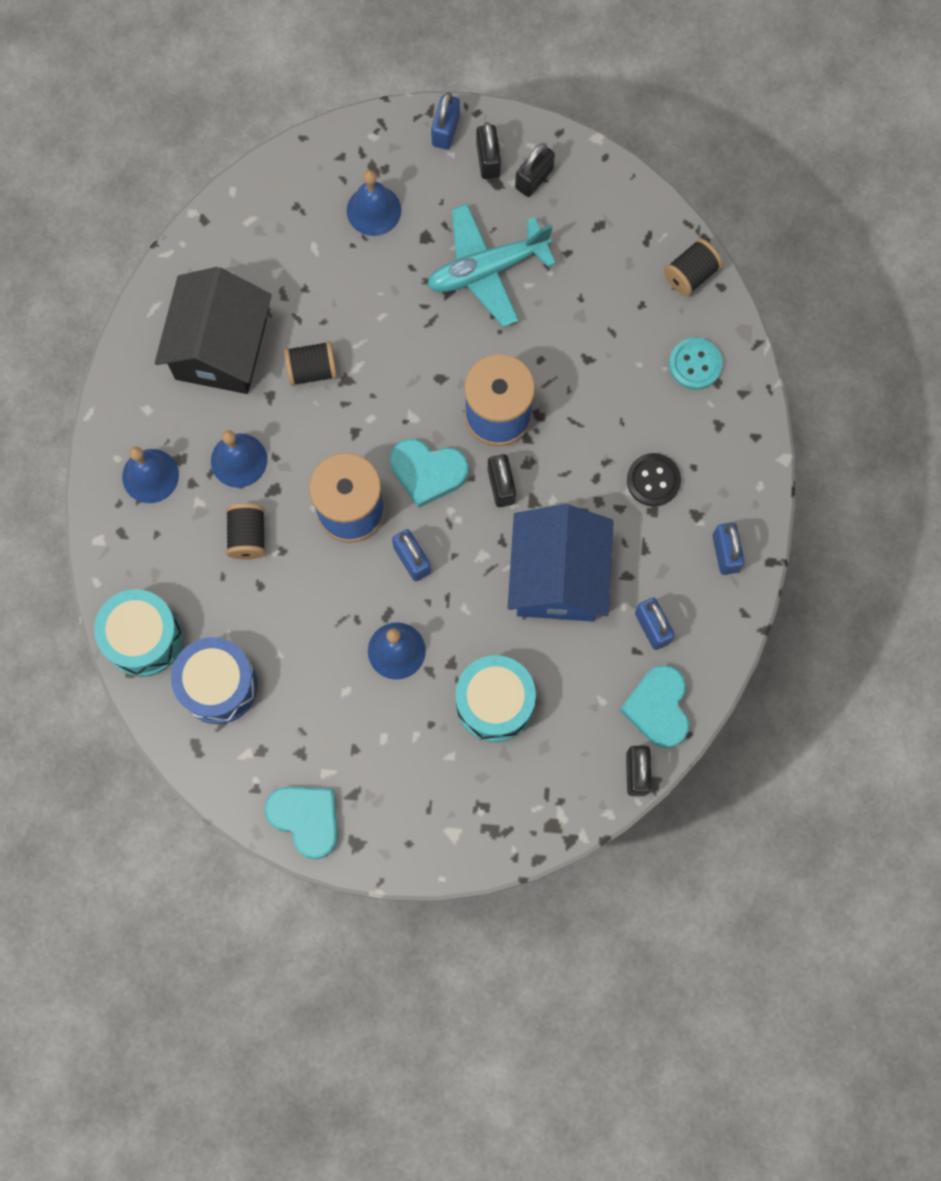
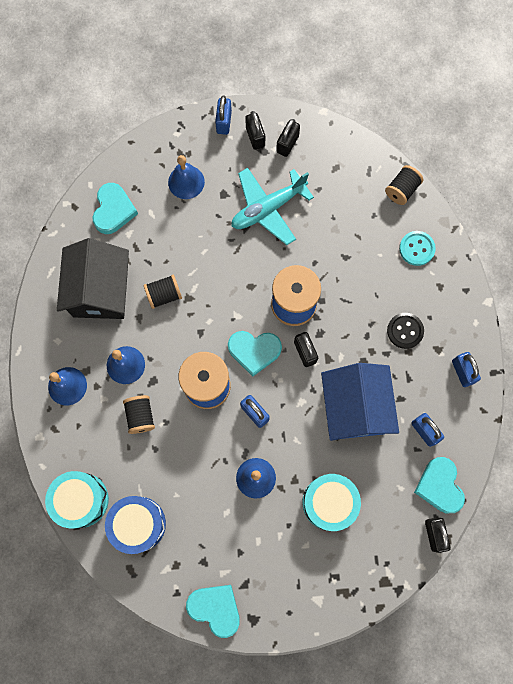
camera: 10 degrees left, 0 degrees up
none -> turquoise heart [93,183,138,234]

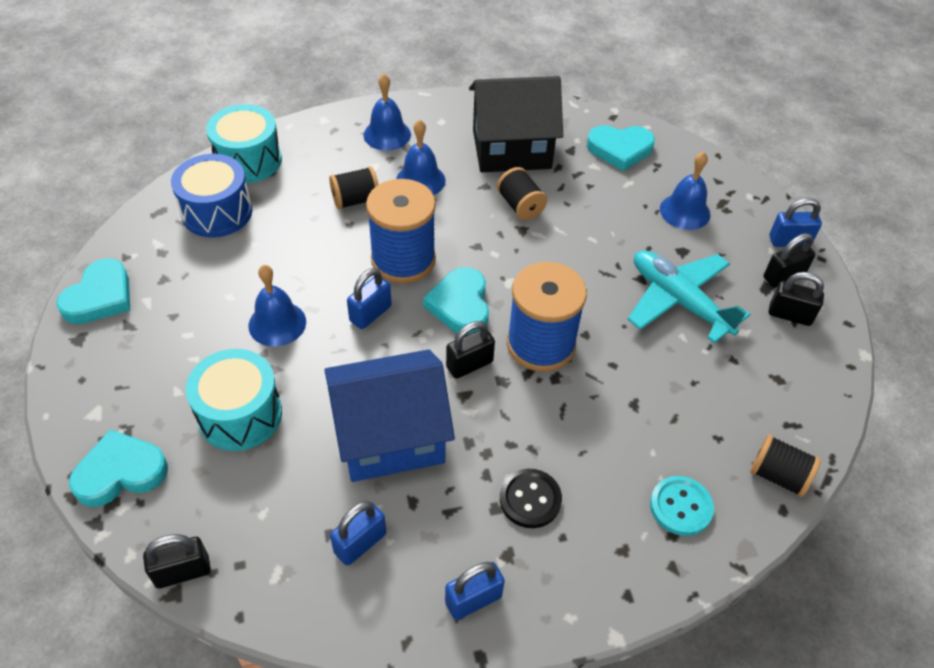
camera: 80 degrees right, 25 degrees down
turquoise heart [414,457,465,513] -> turquoise heart moved to [69,429,168,507]

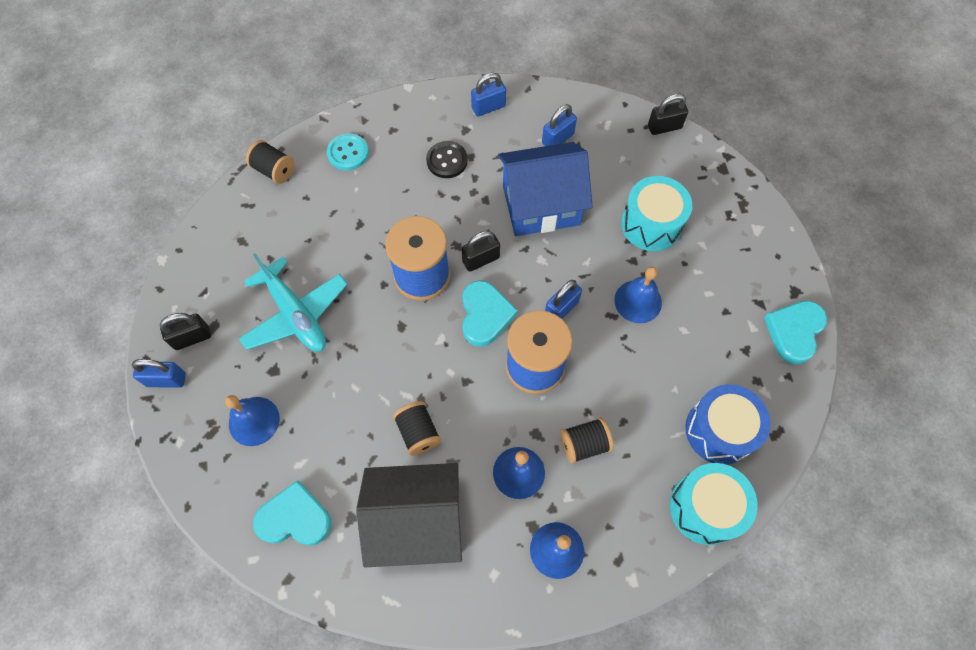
camera: 175 degrees left, 15 degrees up
turquoise heart [69,429,168,507] -> none
black padlock [769,272,824,326] -> none

